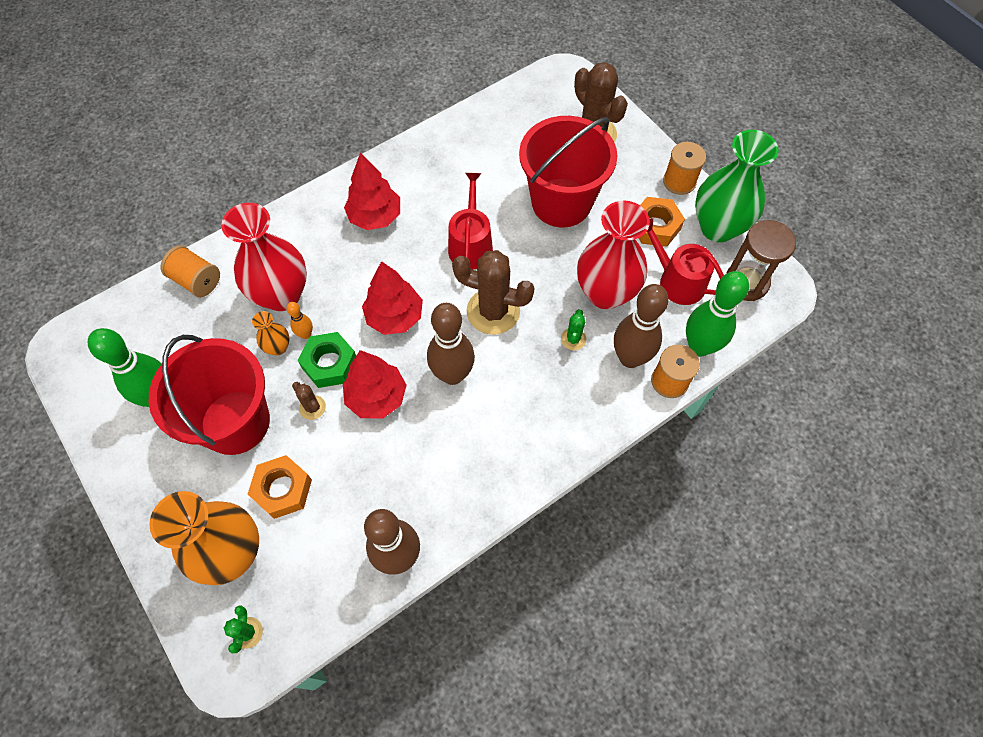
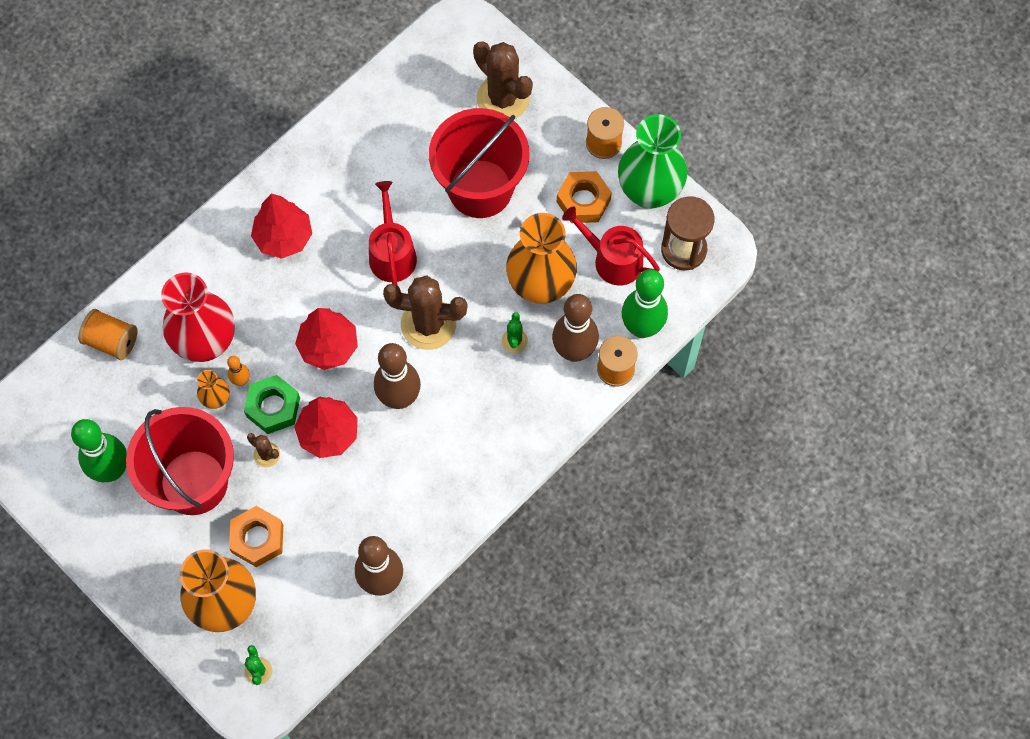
camera: 10 degrees left, 5 degrees up
red vase [577,201,650,309] -> orange vase [506,213,577,304]

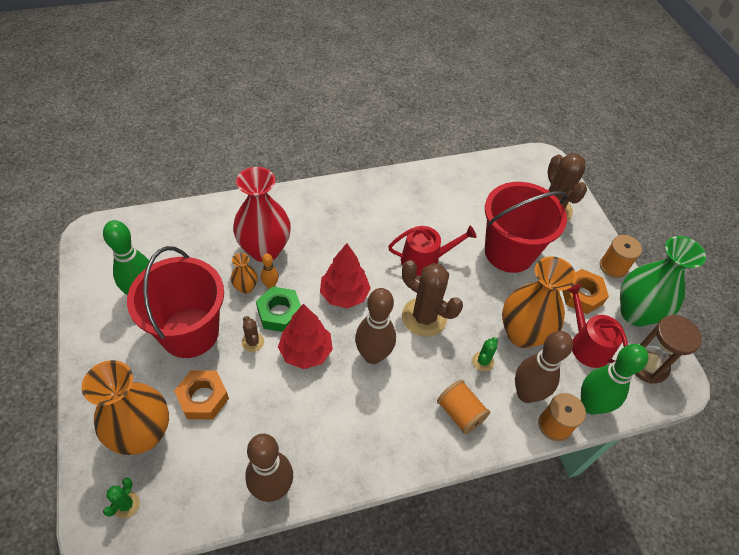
camera: 25 degrees right, 15 degrees down
orange spool [78,309,138,360] -> orange spool moved to [437,380,490,434]
red tree [251,194,312,259] -> none
red watering can [369,181,417,285] -> red watering can turned 60 degrees clockwise [388,226,477,276]

